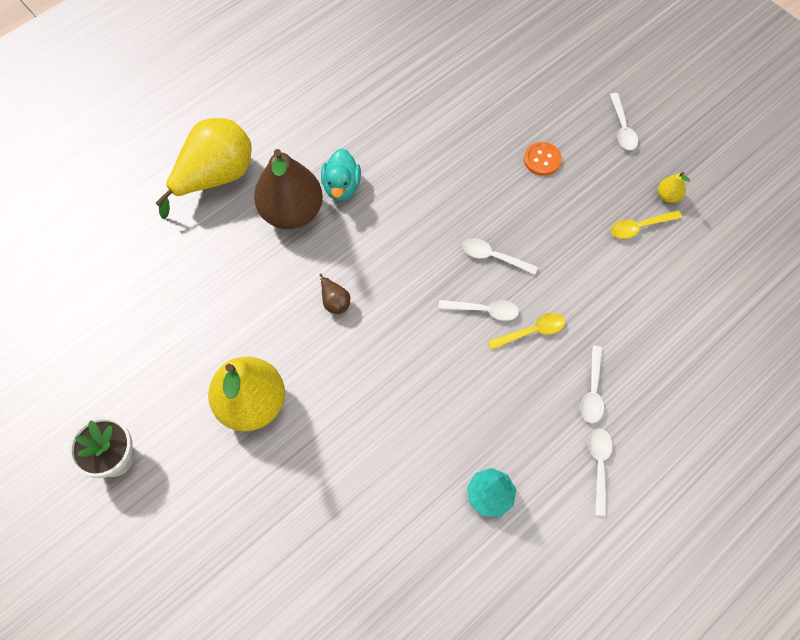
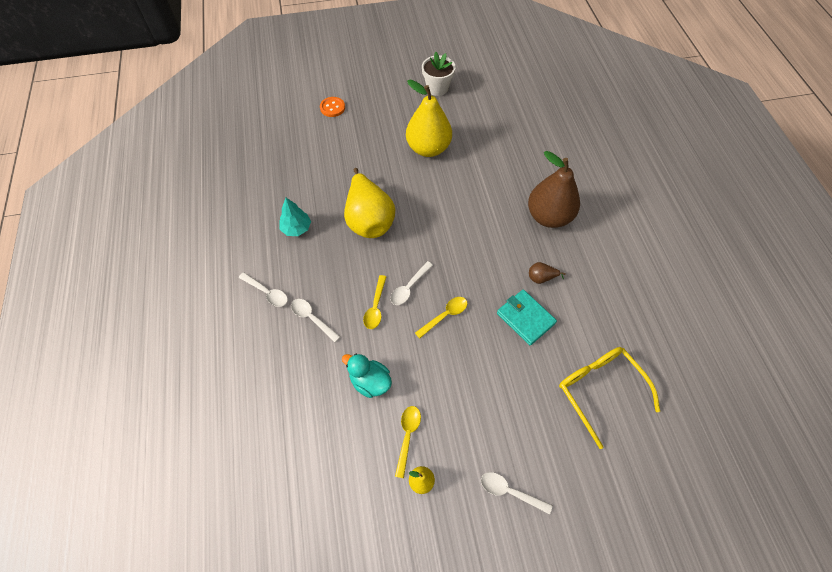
camera: 120 degrees right, 5 degrees down
yellow pear [156,118,252,219] -> yellow pear moved to [344,168,395,238]
brown pear [320,274,350,314] -> brown pear moved to [529,262,566,284]
turquoise duck [321,148,361,201] -> turquoise duck moved to [342,354,392,398]
white spoon [463,238,538,275] -> yellow spoon [415,297,467,339]
orange button [524,142,562,176] -> orange button moved to [320,97,345,117]
none -> turquoise wallet [497,290,557,345]
none -> yellow glasses [559,347,660,449]

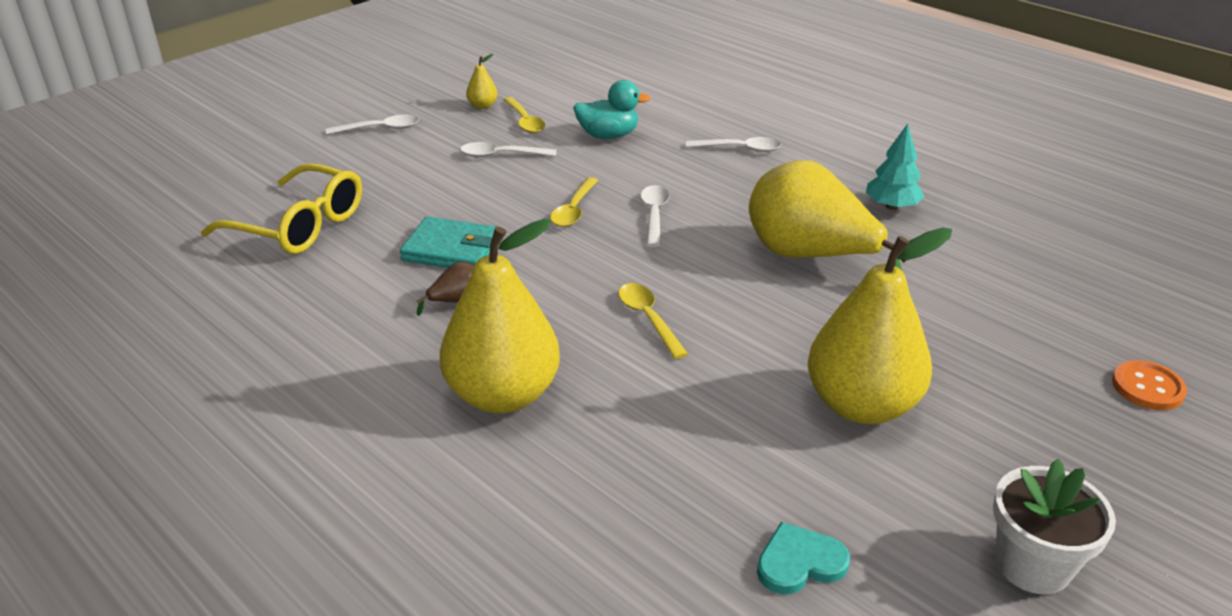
camera: 145 degrees right, 25 degrees down
white spoon [239,272,288,307] -> white spoon moved to [460,142,557,157]
yellow spoon [363,275,386,329] -> yellow spoon moved to [618,283,688,359]
brown pear [528,151,580,228] -> yellow pear [440,219,560,413]
none -> turquoise heart [757,522,850,595]

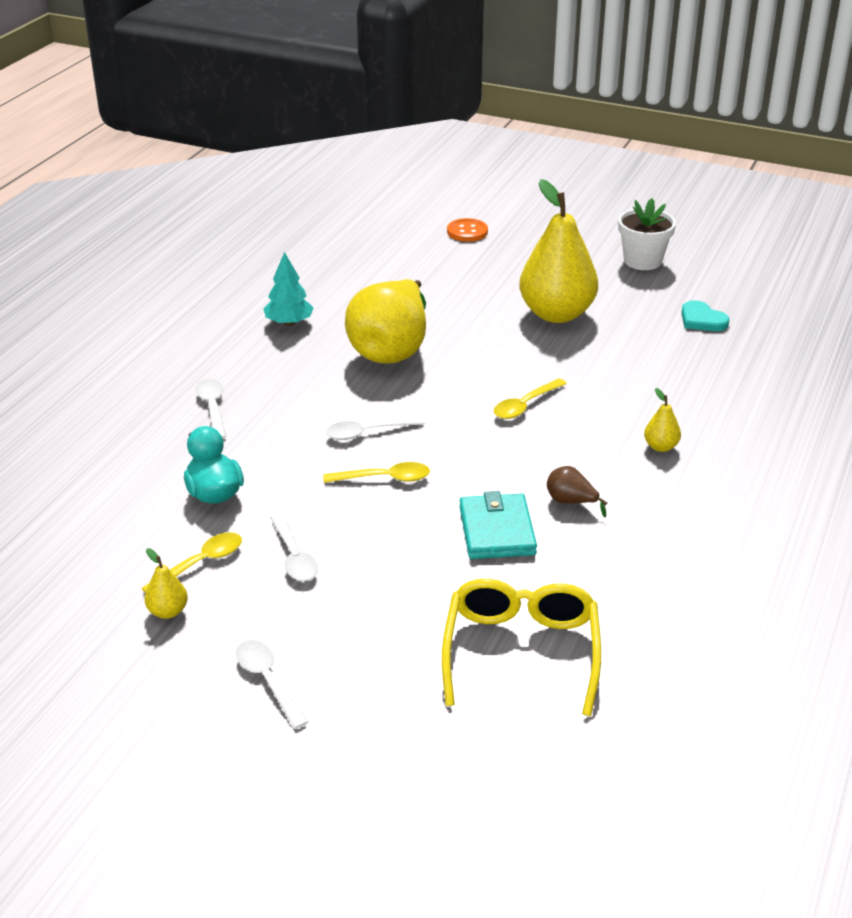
camera: 110 degrees left, 0 degrees up
yellow pear [440,219,560,413] -> yellow pear [644,388,681,452], size x0.40

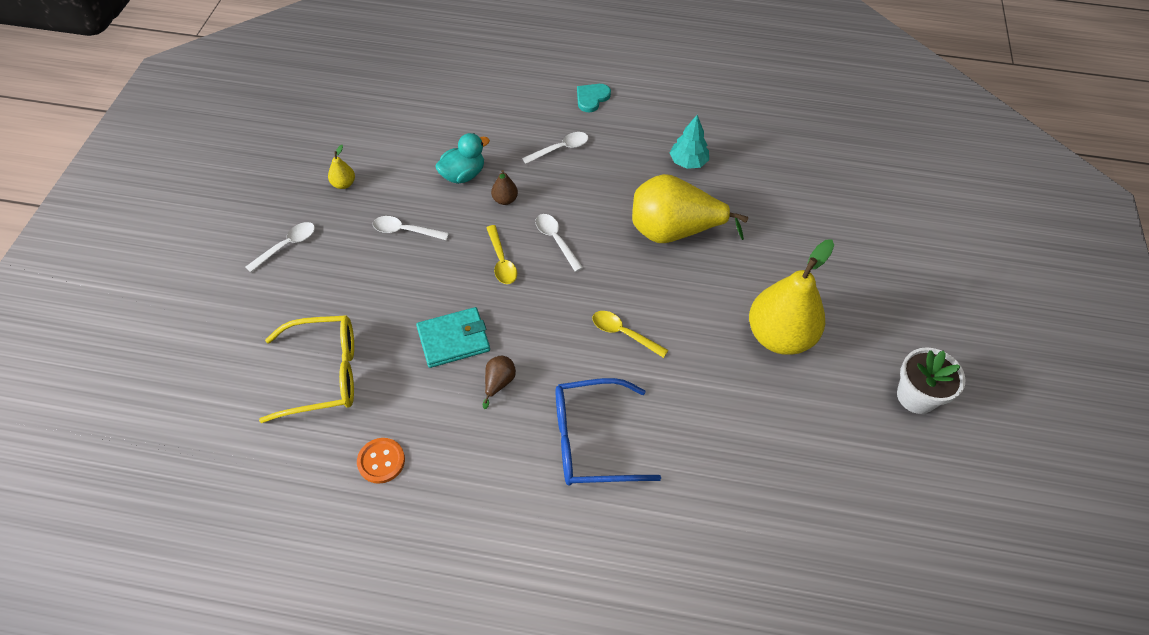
camera: 75 degrees right, 20 degrees up
yellow spoon [141,532,242,593] -> none
white spoon [270,513,318,581] -> white spoon turned 45 degrees clockwise [373,216,449,240]
orange button [447,218,488,242] -> orange button moved to [357,438,405,484]
yellow pear [644,388,681,452] -> blue glasses [555,378,661,486]
turquoise heart [681,300,730,331] -> turquoise heart moved to [577,84,611,112]
none -> brown pear [491,170,518,205]

